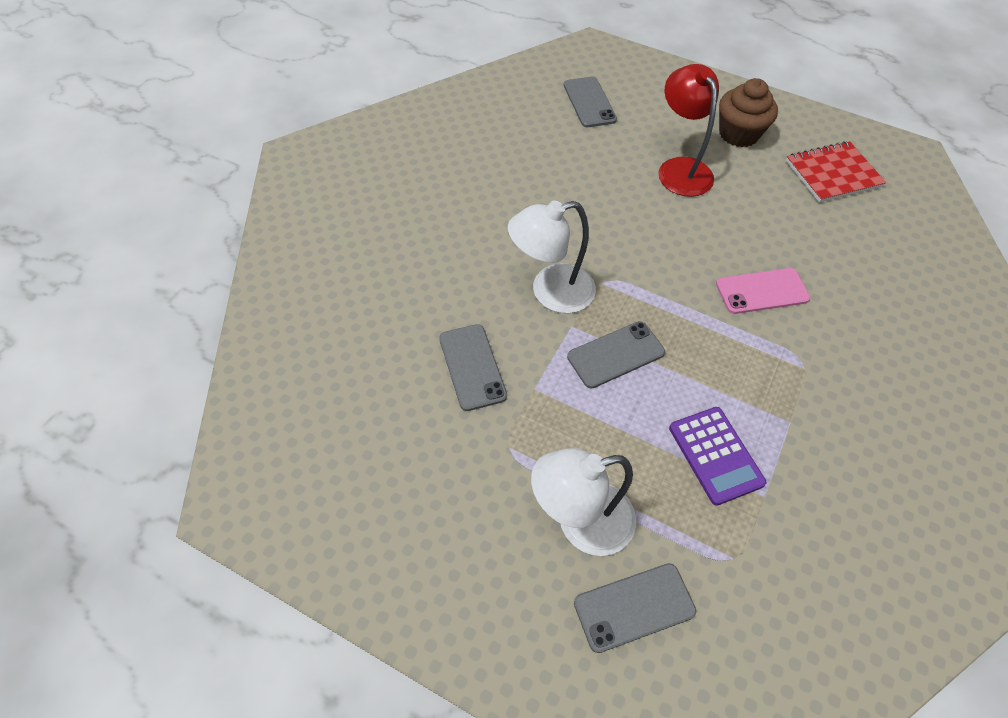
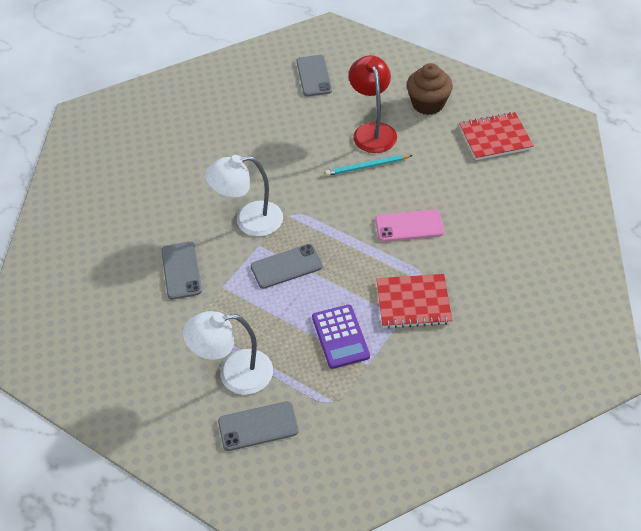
camera: 10 degrees right, 5 degrees down
none -> turquoise pencil [325,155,413,176]
none -> red notebook [377,274,453,329]

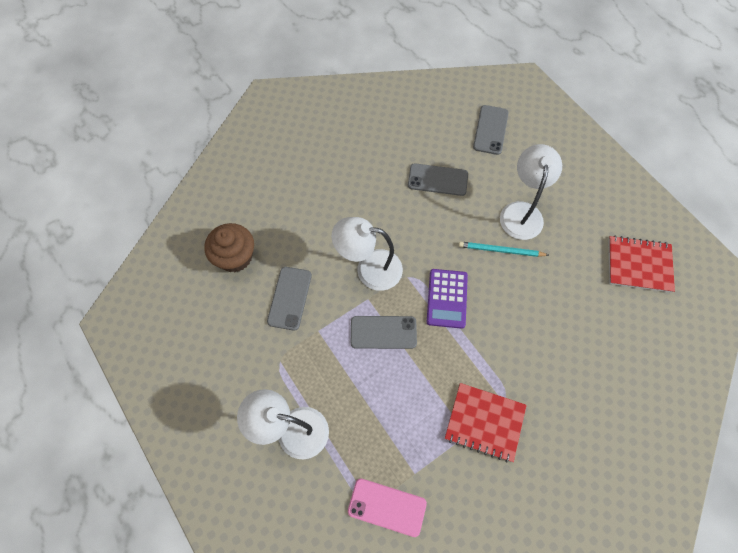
camera: 20 degrees right, 15 degrees up
grey phone [218,401,299,451] -> grey phone moved to [408,163,468,196]
purple calculator [312,304,370,369] -> purple calculator moved to [427,269,468,329]
red lamp [349,55,397,153] -> white lamp [500,144,562,240]
pink phone [375,210,444,242] -> pink phone moved to [348,478,427,537]
brown cupcake [407,63,453,115] -> brown cupcake moved to [204,223,254,272]

